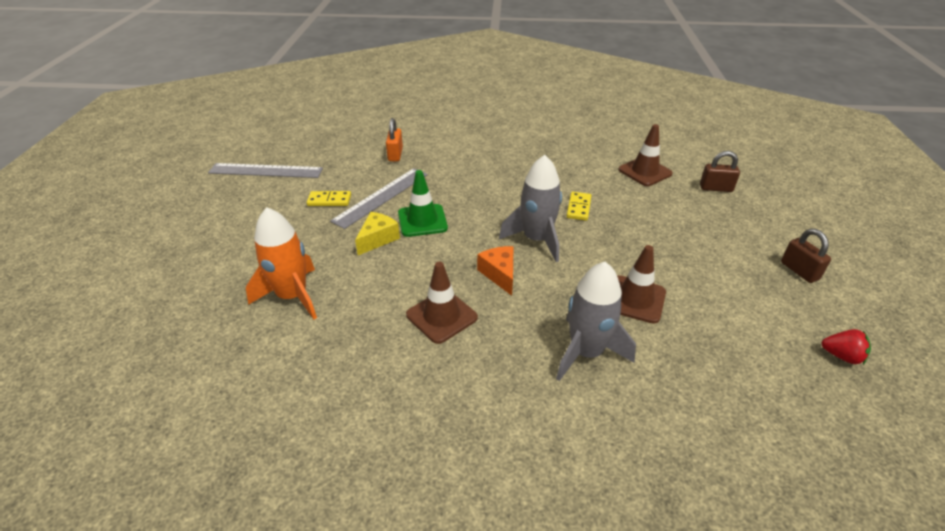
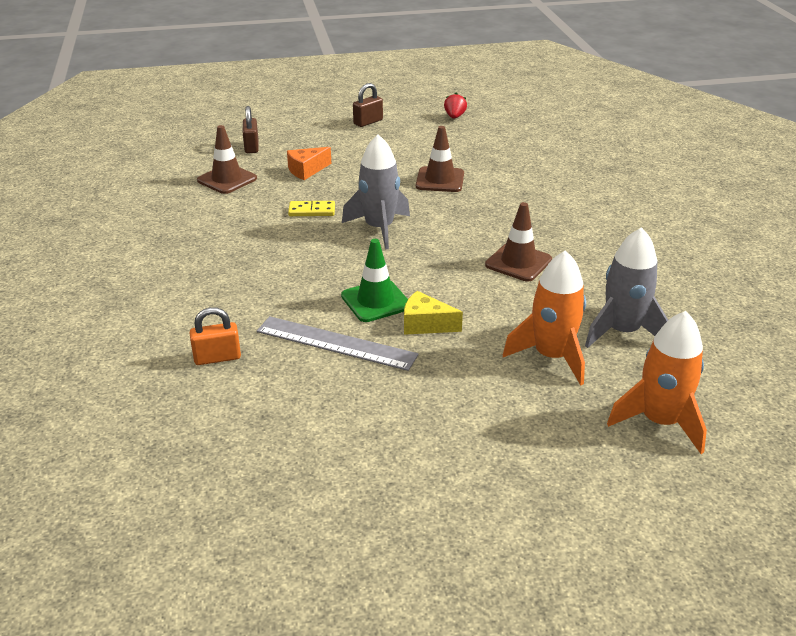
camera: 105 degrees left, 5 degrees down
grey ruler [208,163,323,178] -> none
yellow domino [307,191,351,206] -> none
orange cheese [477,246,513,296] -> orange cheese moved to [287,147,331,180]
grey rocket [556,262,636,381] -> grey rocket moved to [585,227,668,348]
none -> orange rocket [607,311,707,454]

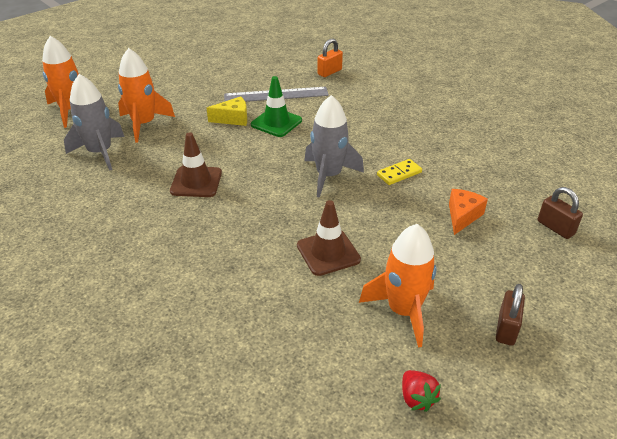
camera: 150 degrees right, 5 degrees up
brown traffic cone [197,125,257,194] -> none
none -> orange rocket [359,224,437,348]

